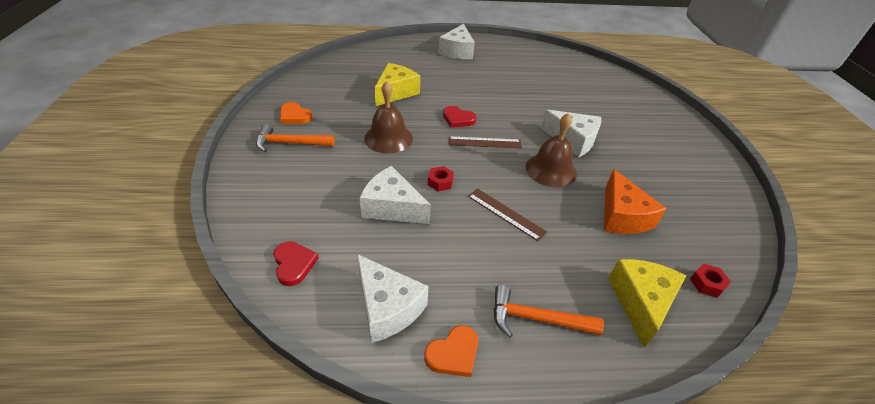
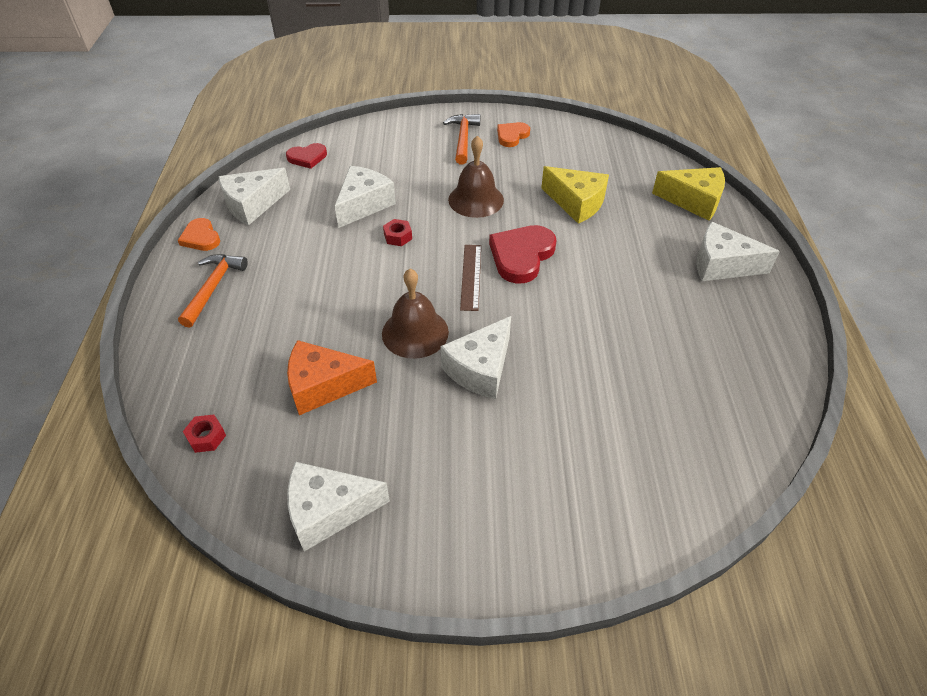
camera: 95 degrees right, 5 degrees up
red heart [443,106,477,128] -> red heart [489,225,557,284], size x1.67
brown ruler [468,188,547,241] -> none
yellow cheese [608,259,686,348] -> yellow cheese moved to [652,167,725,221]
none -> white cheese [287,462,390,552]

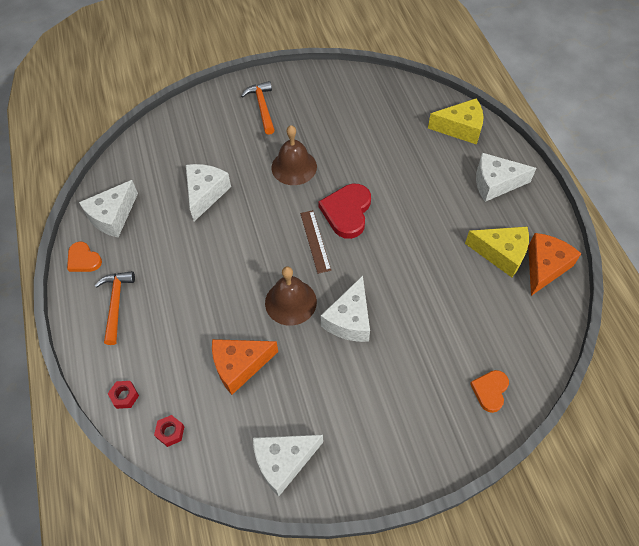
camera: 15 degrees left, 10 degrees up
red heart [286,143,327,169] -> none
red nut [383,219,412,246] -> red nut moved to [108,381,139,409]
orange heart [497,122,530,147] -> orange heart moved to [470,370,509,413]
yellow cheese [541,166,609,224] -> yellow cheese moved to [465,227,529,277]
none -> orange cheese [528,233,582,296]

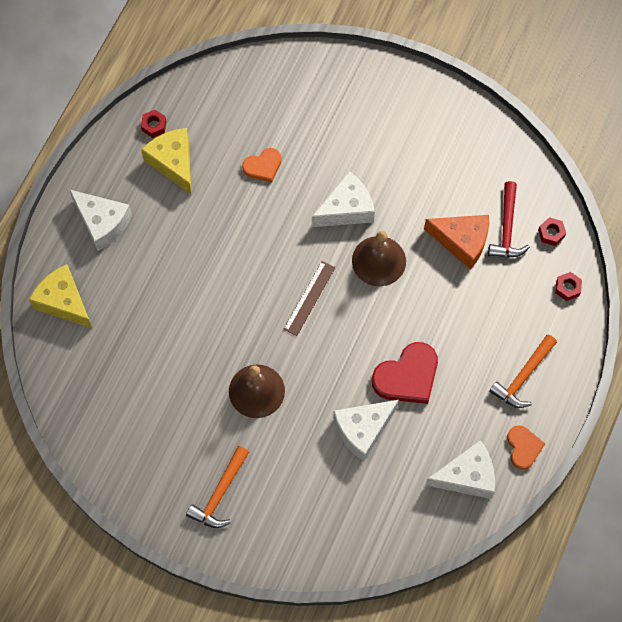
camera: 140 degrees left, 10 degrees up
white cheese [253,435,323,497] -> none
red heart [318,184,371,239] -> red heart moved to [372,342,438,404]
orange heart [470,370,509,413] -> orange heart moved to [242,148,282,183]
orange cheese [528,233,582,296] -> red nut [141,110,166,138]
none -> red hammer [488,181,530,257]

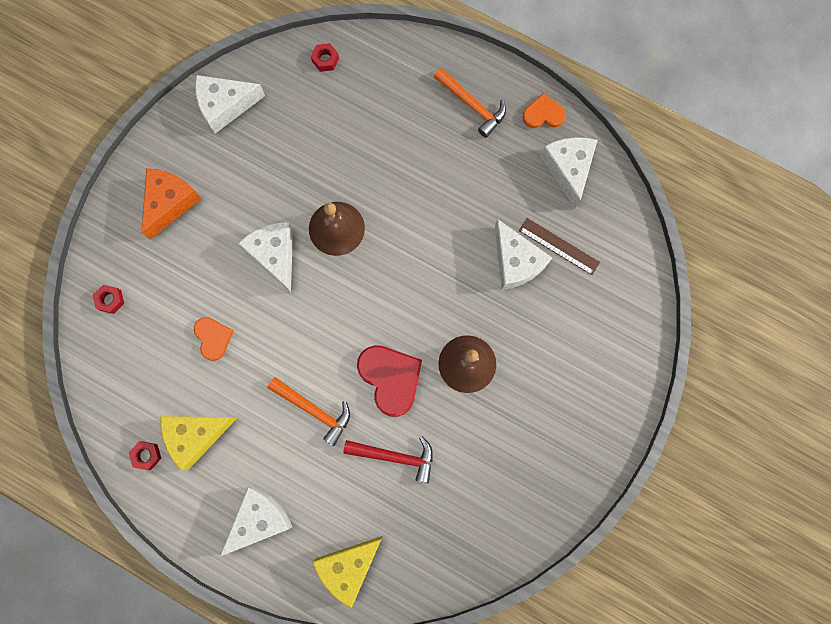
camera: 85 degrees left, 10 degrees up
orange hammer [186,446,249,528] -> orange hammer moved to [267,377,350,446]
brown ruler [283,261,335,336] -> brown ruler moved to [519,218,600,275]
red heart [372,342,438,404] -> red heart moved to [357,345,422,417]
orange cheese [424,215,489,270] -> orange cheese moved to [142,168,202,240]
red hammer [488,181,530,257] -> red hammer moved to [343,436,433,483]
red nut [555,272,582,301] -> red nut moved to [93,285,124,314]
none -> white cheese [195,75,265,134]

